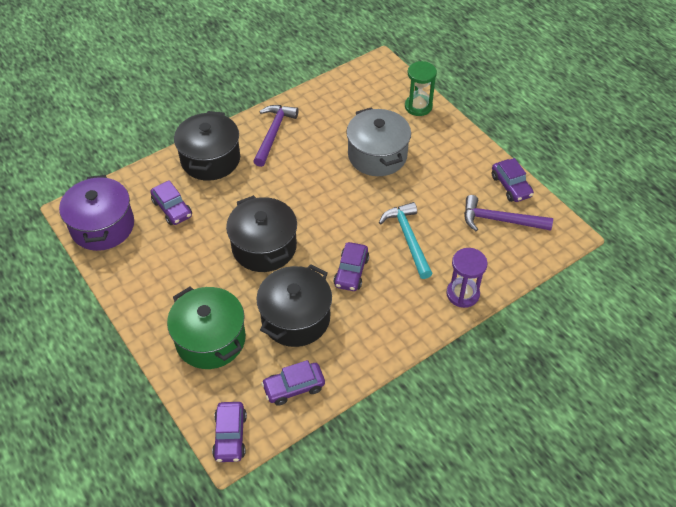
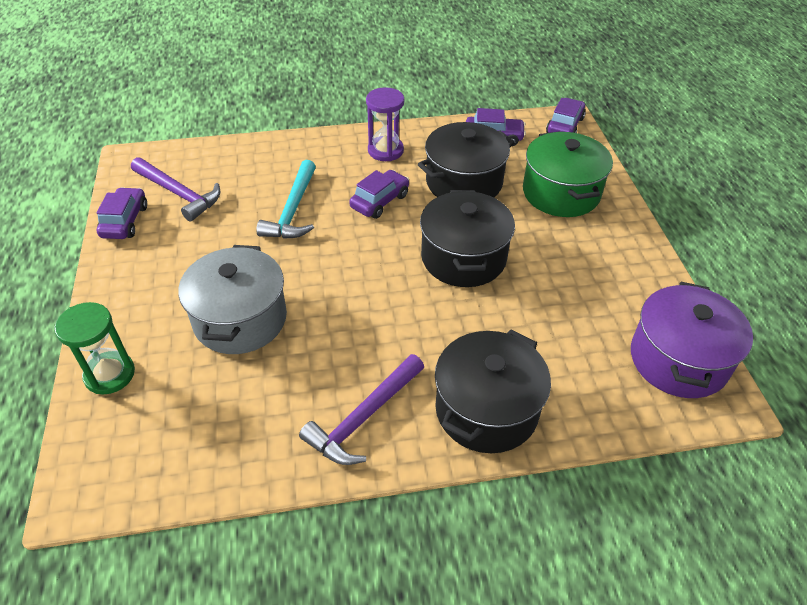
camera: 155 degrees left, 5 degrees down
purple car [150,180,192,225] -> none
purple hourglass [446,248,488,308] -> purple hourglass moved to [366,87,404,161]

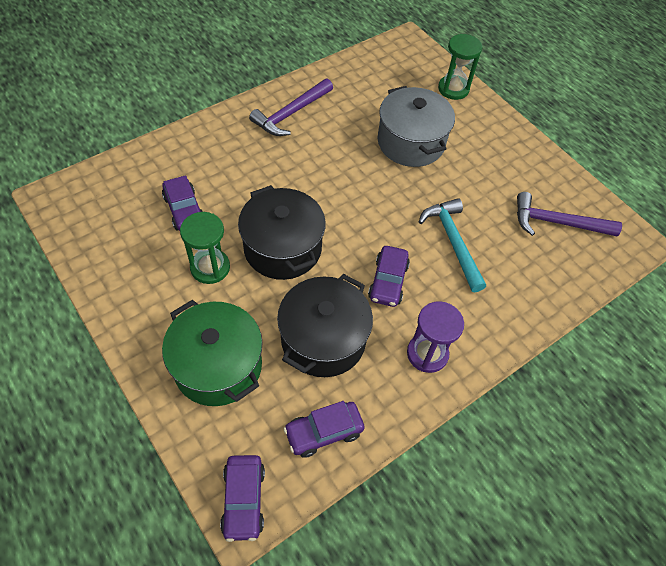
camera: 150 degrees right, 10 degrees up
purple car [97,187,147,239] -> purple car moved to [162,175,203,231]
purple hammer [299,354,424,465] -> purple hammer turned 150 degrees counterclockwise [249,78,333,136]
black pot [435,330,551,453] -> none
purple pot [631,282,753,398] -> none
none -> green hourglass [180,212,230,284]

